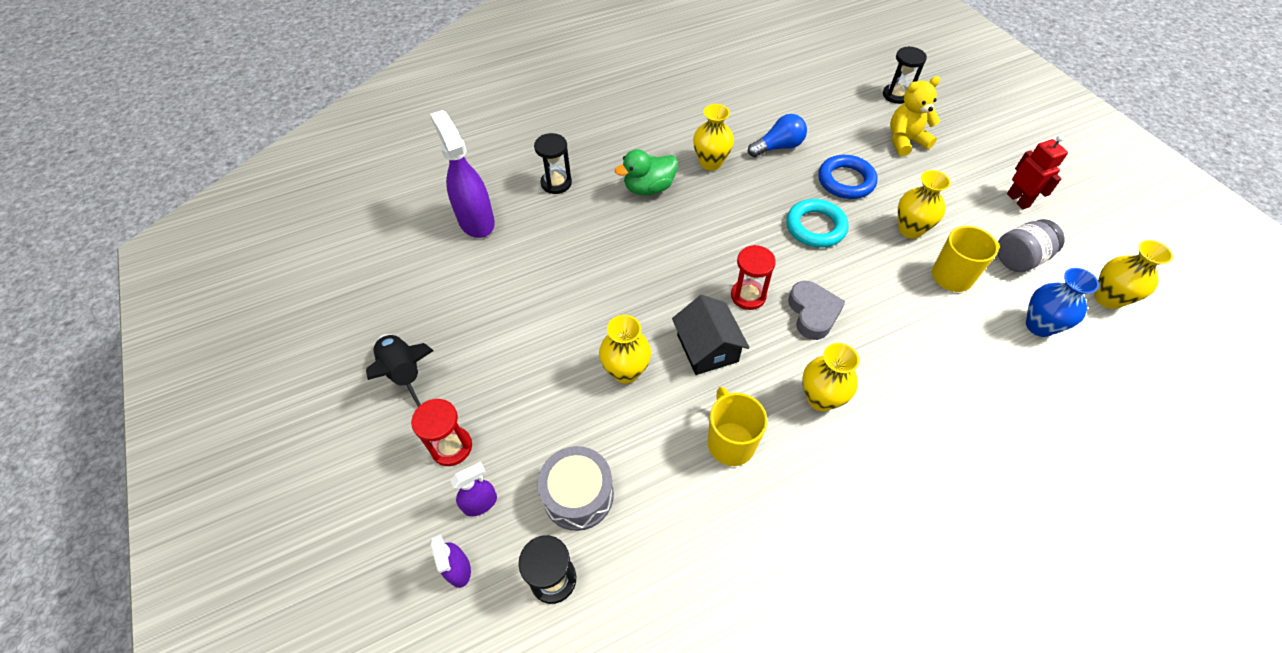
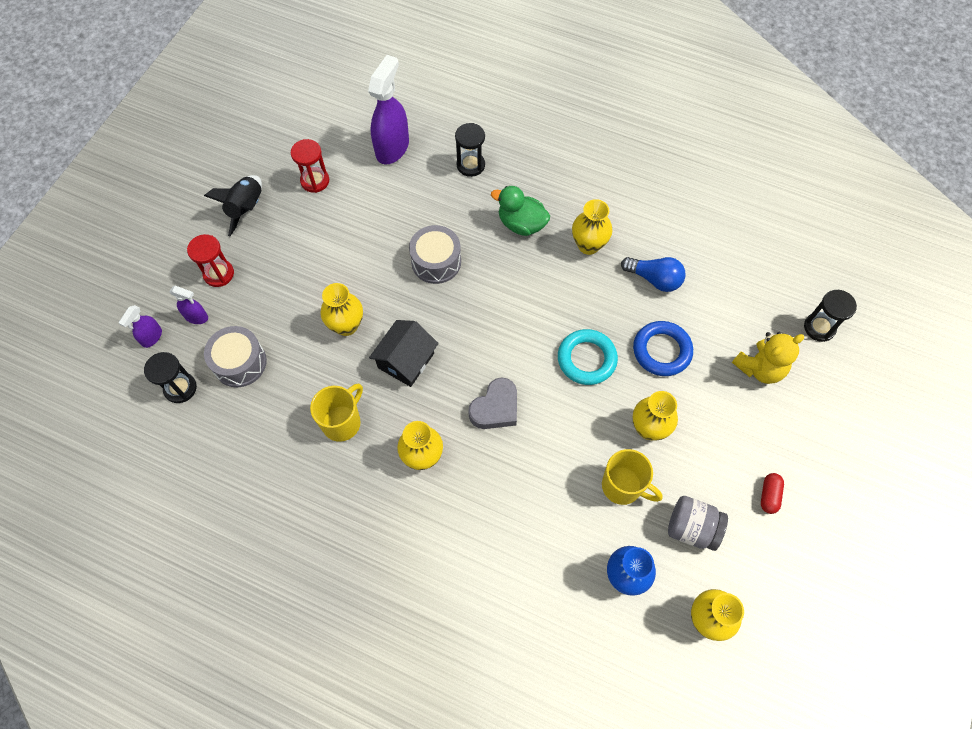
camera: 50 degrees right, 10 degrees up
red hourglass [731,245,776,310] -> red hourglass moved to [291,139,329,193]
yellow teddy bear [890,76,941,156] -> yellow teddy bear turned 120 degrees clockwise [732,332,805,384]
red robot [1007,135,1068,209] -> red capsule [761,473,784,514]
none -> grey drum [409,225,461,284]

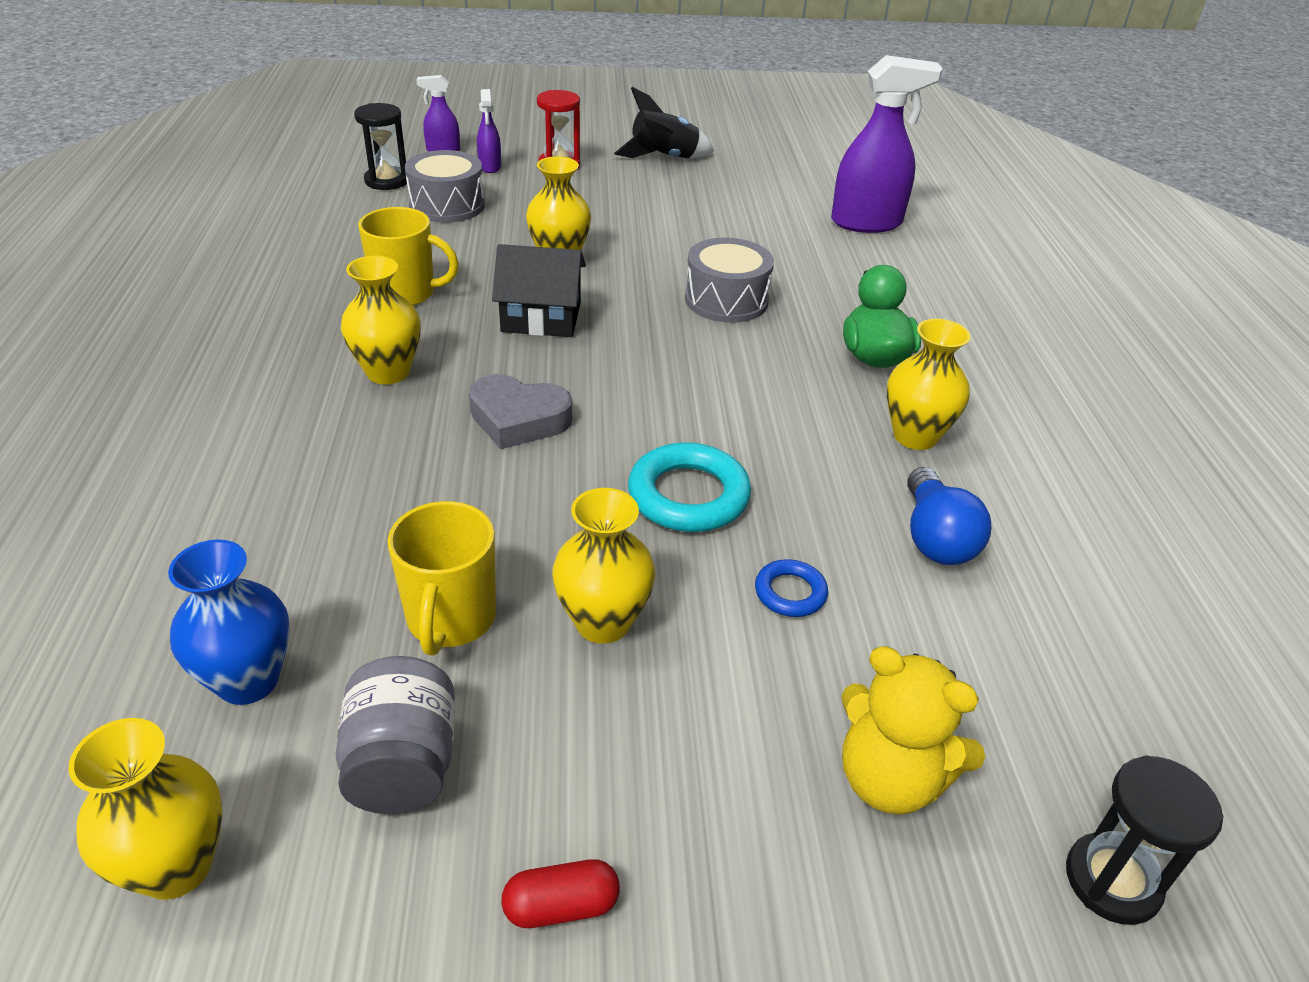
camera: 60 degrees right, 25 degrees down
red hourglass [291,139,329,193] -> none
black hourglass [455,123,485,177] -> none
blue ring [633,321,693,376] -> blue ring [755,559,828,617], size x0.54

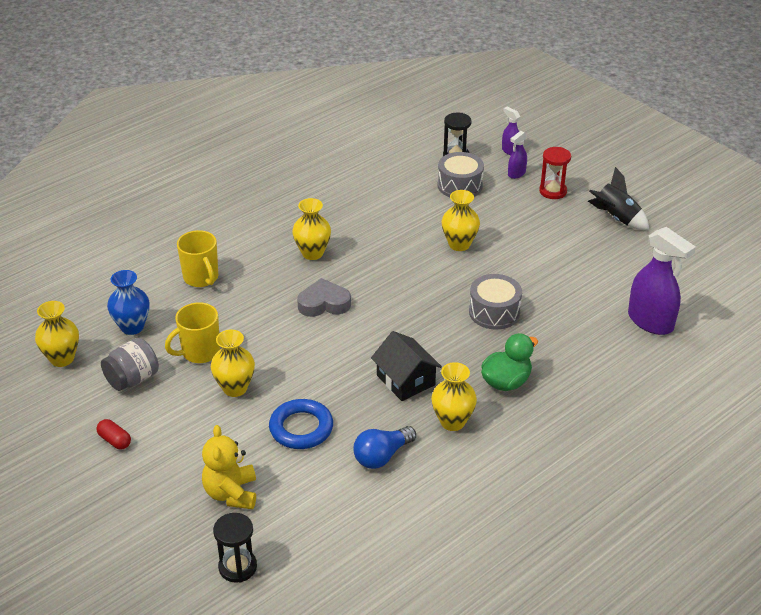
camera: 55 degrees right, 0 degrees up
yellow mug [358,207,459,306] -> yellow mug moved to [177,230,218,287]
grey heart [469,374,572,449] -> grey heart turned 105 degrees clockwise [297,278,351,317]
black house [492,244,586,337] -> black house moved to [371,331,442,401]
turquoise ring [628,442,751,532] -> none
blue ring [755,559,828,617] -> blue ring [269,399,333,449], size x1.85

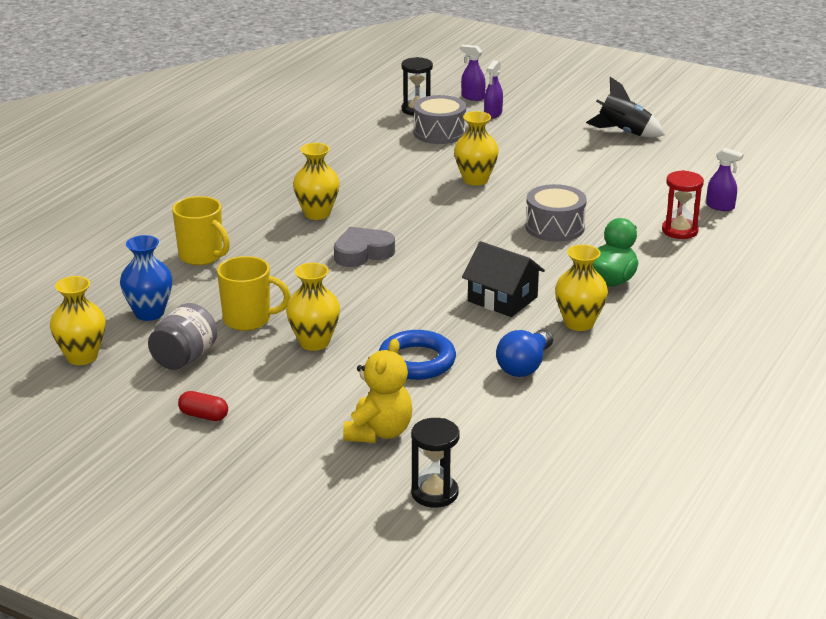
camera: 20 degrees left, 10 degrees down
yellow mug [165,302,220,363] -> yellow mug turned 120 degrees counterclockwise [217,256,290,331]
yellow teddy bear [202,425,256,509] -> yellow teddy bear turned 135 degrees counterclockwise [343,339,413,443]
red hourglass [539,147,571,199] -> red hourglass moved to [662,170,704,239]
purple spray bottle [628,227,696,335] -> purple spray bottle [706,148,744,211], size x0.50

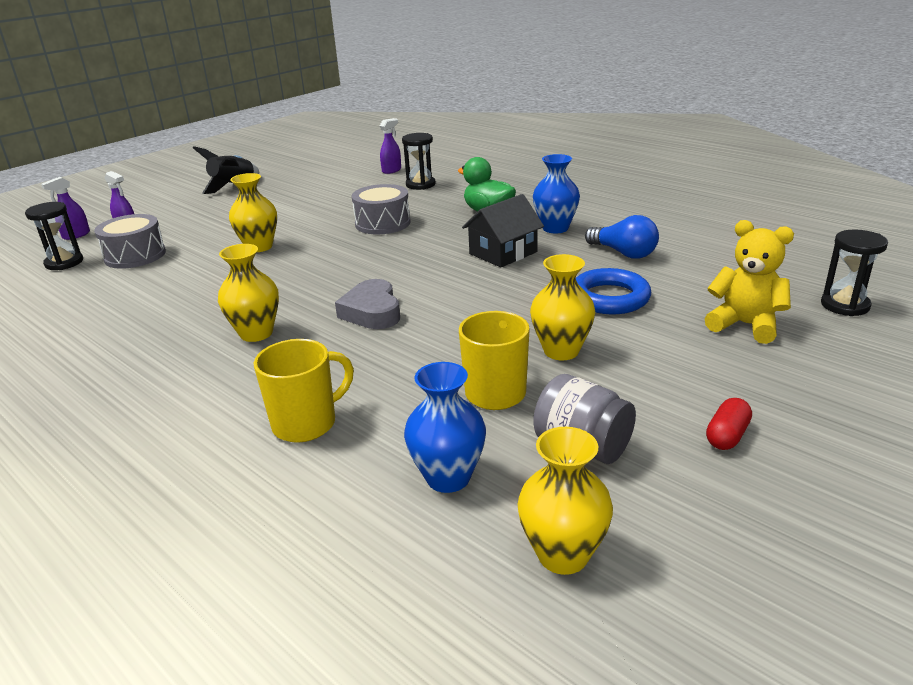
camera: 75 degrees left, 0 degrees up
yellow vase [555,245,608,331] -> blue vase [533,154,580,233]
red hourglass [662,170,704,239] -> black hourglass [402,133,436,190]

